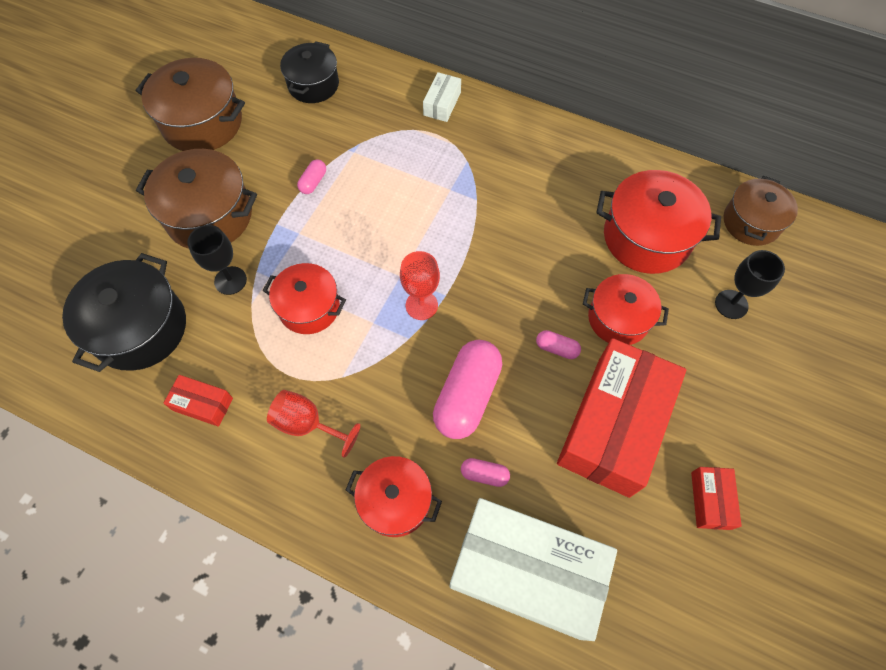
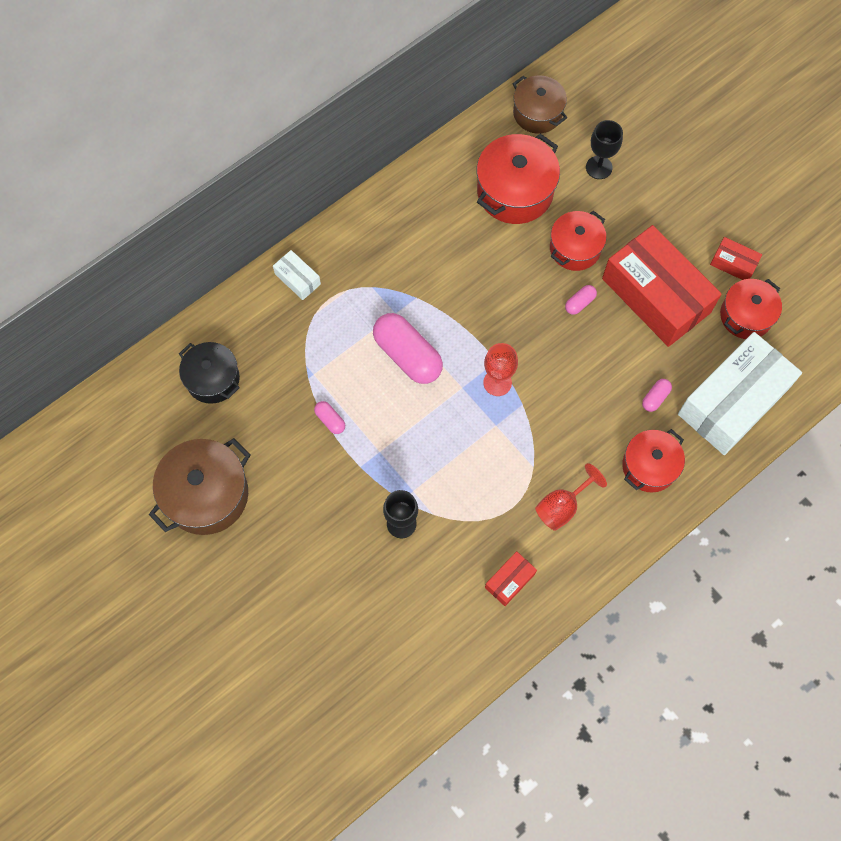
camera: 65 degrees left, 5 degrees up
black pot [62,253,186,372] -> none
brown pot [136,149,257,249] -> none
red pot [263,263,346,334] -> red pot moved to [720,279,782,339]
pink capsule [433,340,502,439] -> pink capsule moved to [373,313,443,384]

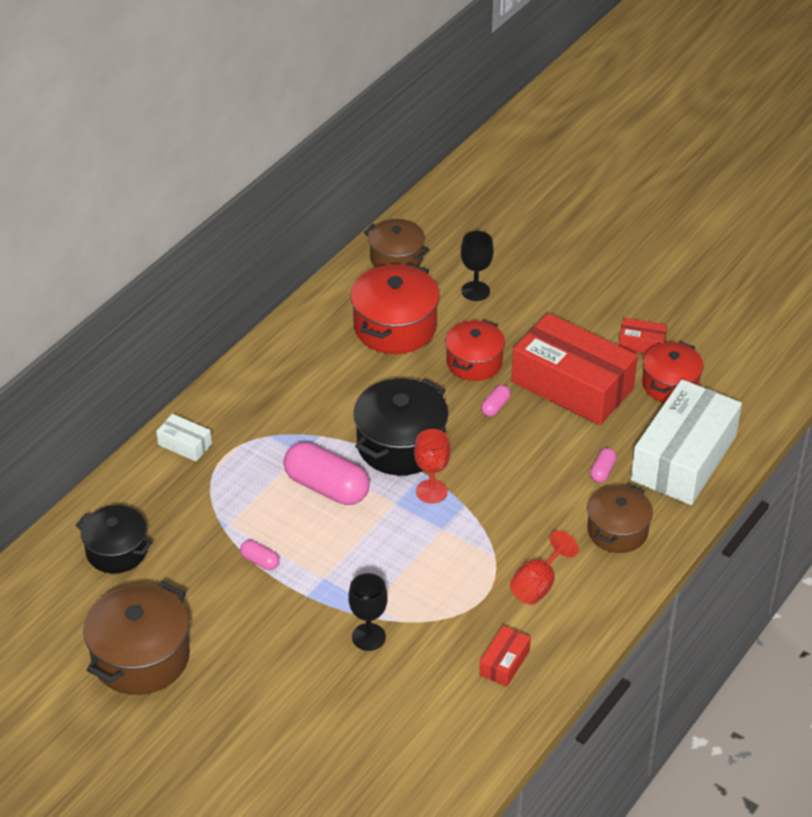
camera: 15 degrees left, 25 degrees down
red pot [622,429,685,493] -> brown pot [587,484,653,553]
none -> black pot [353,379,449,475]

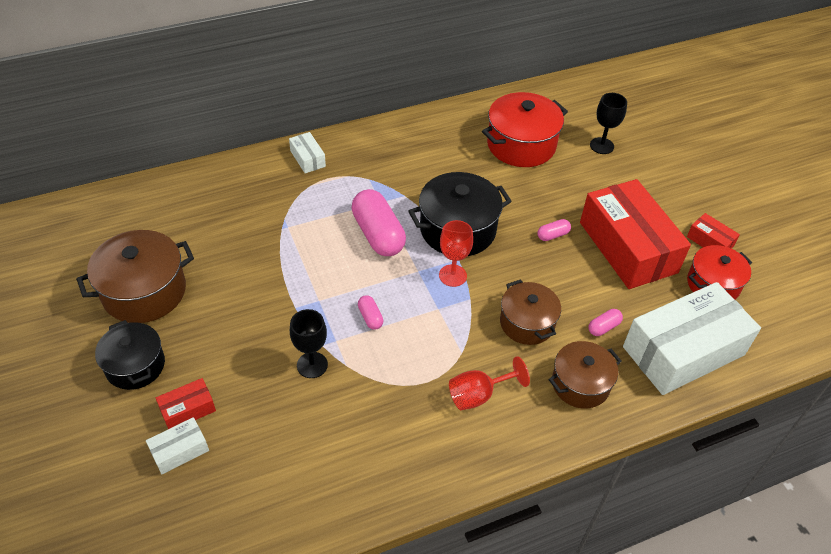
camera: 30 degrees right, 5 degrees up
black pot [75,505,153,574] -> black pot moved to [95,320,165,390]
pink capsule [240,540,279,570] -> pink capsule moved to [358,295,384,330]
brown pot [364,219,430,268] -> brown pot moved to [500,279,561,345]
red pot [445,319,505,381] -> none
red box [479,625,531,687] -> red box moved to [156,378,216,429]
none -> white box [146,417,209,474]

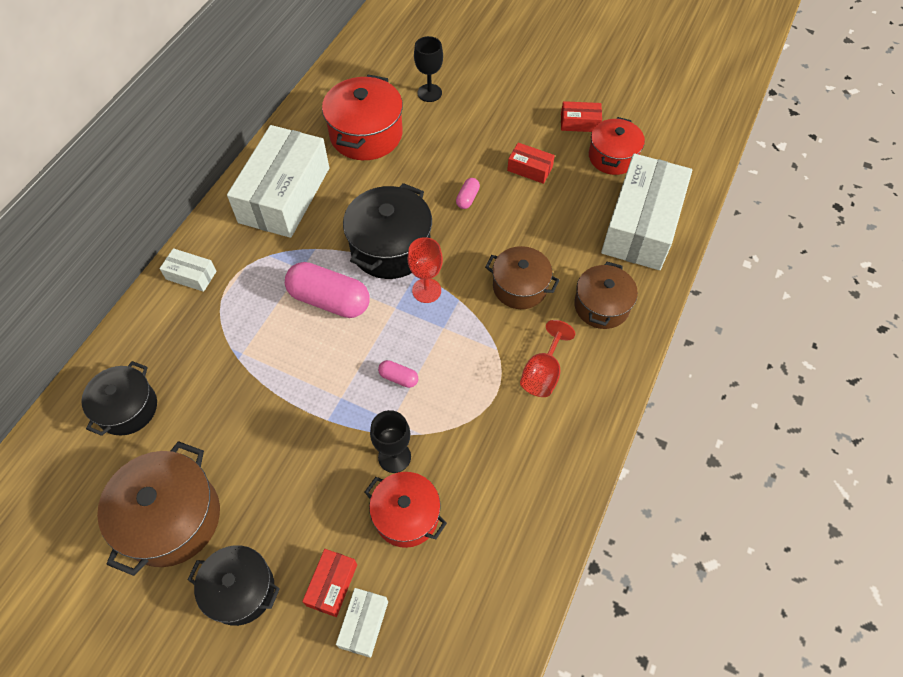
camera: 40 degrees left, 10 degrees up
red box [580,179,691,289] -> red box [507,142,555,184], size x0.43
pink capsule [588,309,623,336] -> none
none -> black pot [81,361,157,436]
none -> white box [227,125,329,238]
none -> red pot [365,472,447,548]

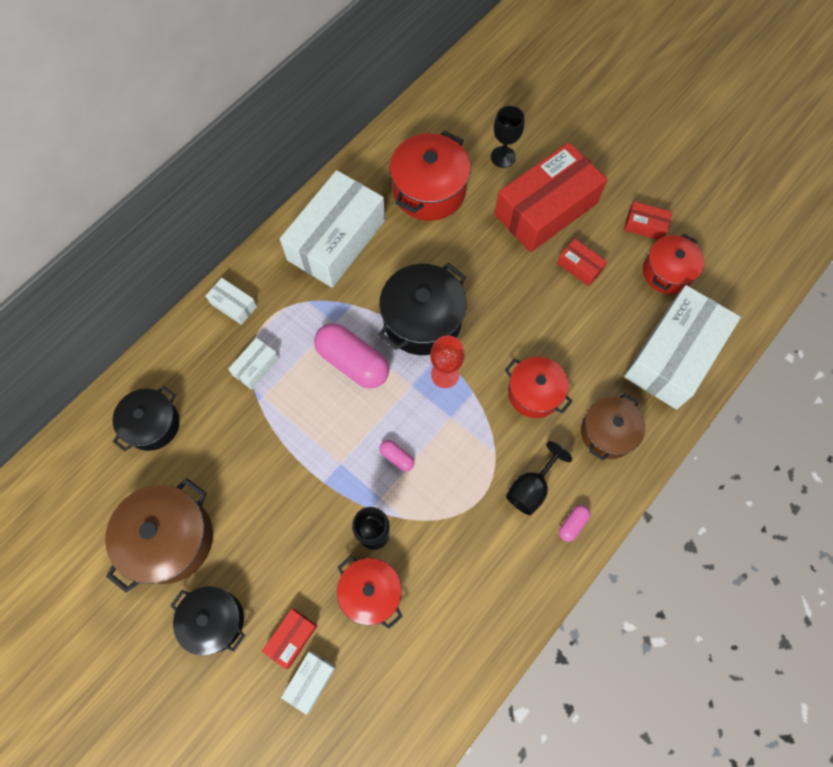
camera: 15 degrees right, 10 degrees up
pink capsule [456,178,480,209] -> pink capsule moved to [559,505,590,542]
brown pot [485,246,559,309] -> red pot [505,357,573,418]
red goblet [520,320,575,397] -> black goblet [506,441,572,515]
none -> white box [228,337,279,390]
none -> red box [494,142,608,252]

